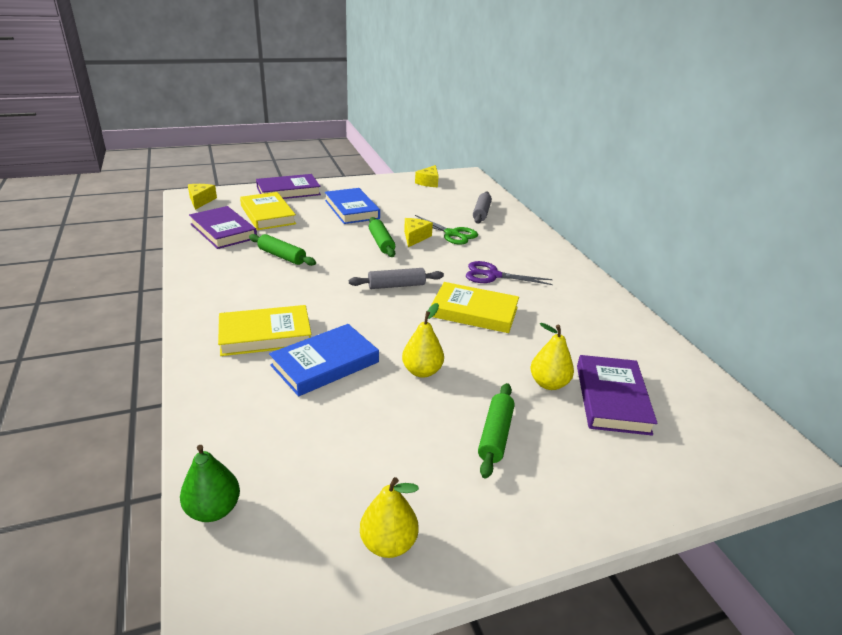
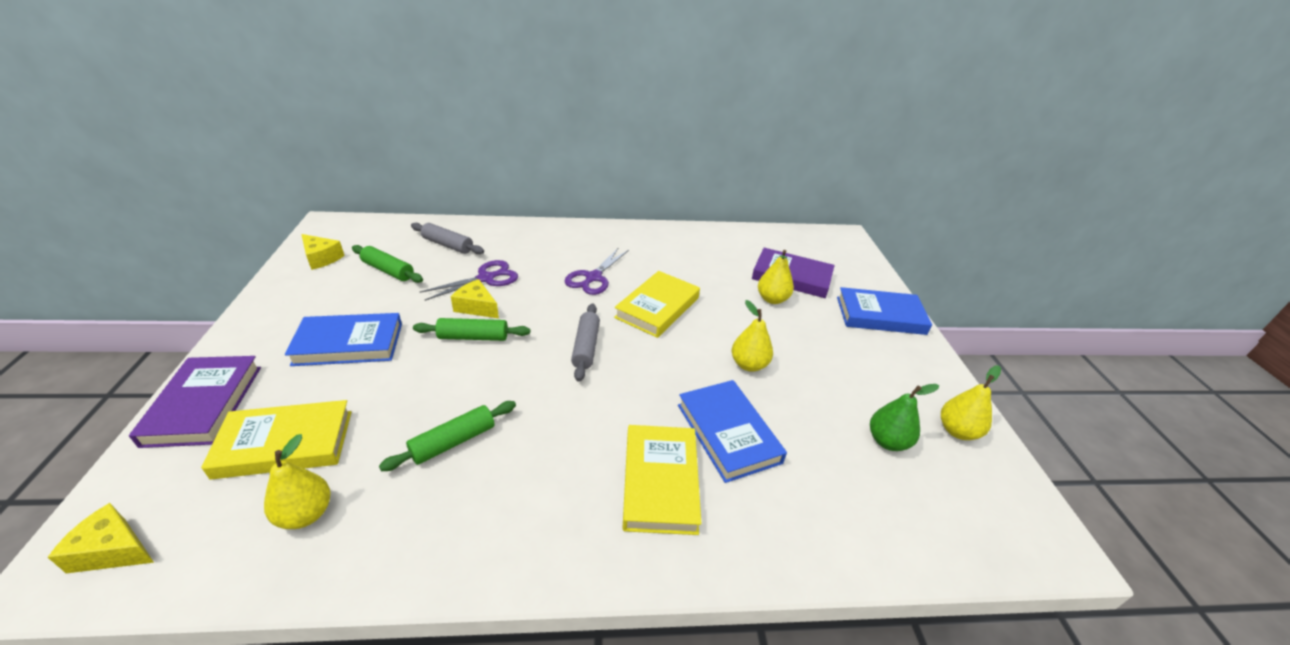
camera: 75 degrees left, 5 degrees up
green pear [180,445,240,522] -> green pear moved to [870,384,939,451]
purple book [189,206,257,249] -> yellow pear [264,434,331,529]
green scissors [415,215,478,245] -> purple scissors [420,260,518,301]
green rolling pin [478,383,515,479] -> green rolling pin moved to [352,245,423,283]
none -> blue book [837,287,932,335]

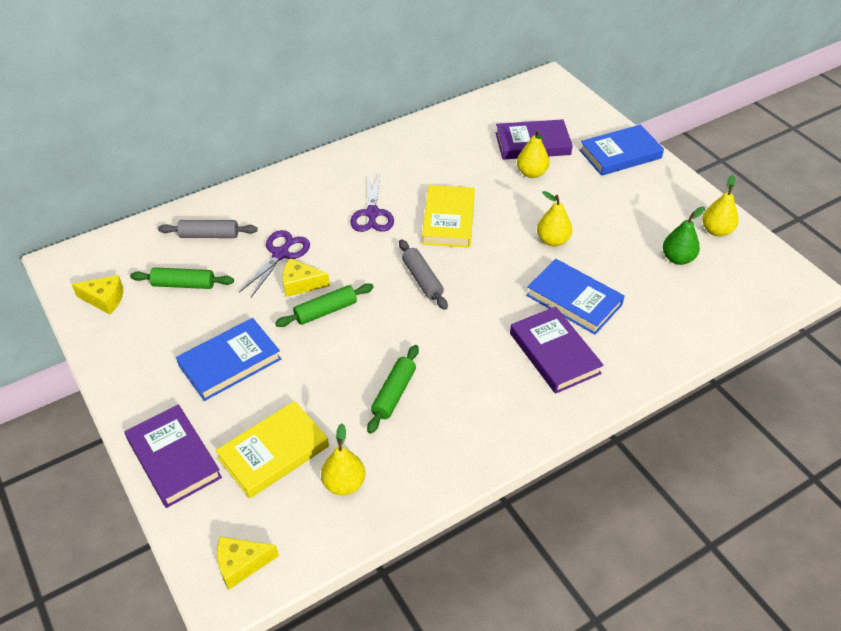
camera: 25 degrees left, 10 degrees up
yellow book [622,425,701,535] -> purple book [510,307,604,394]

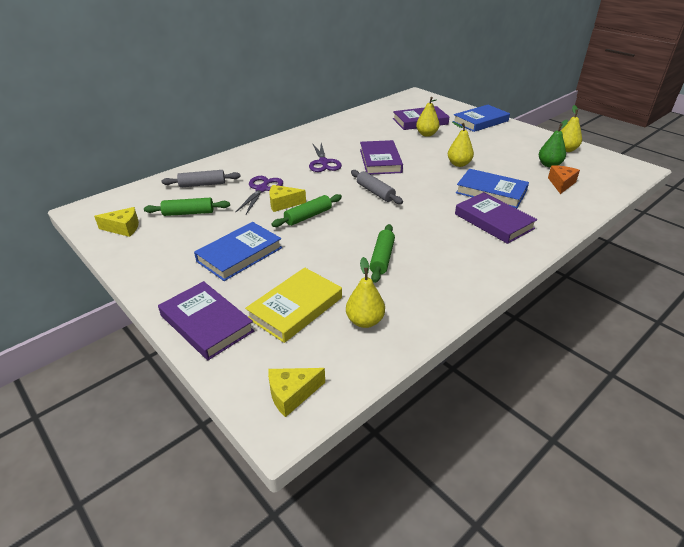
camera: 10 degrees left, 10 degrees down
yellow book [422,185,475,248] -> purple book [360,140,403,175]
none -> orange cheese [548,165,580,194]

